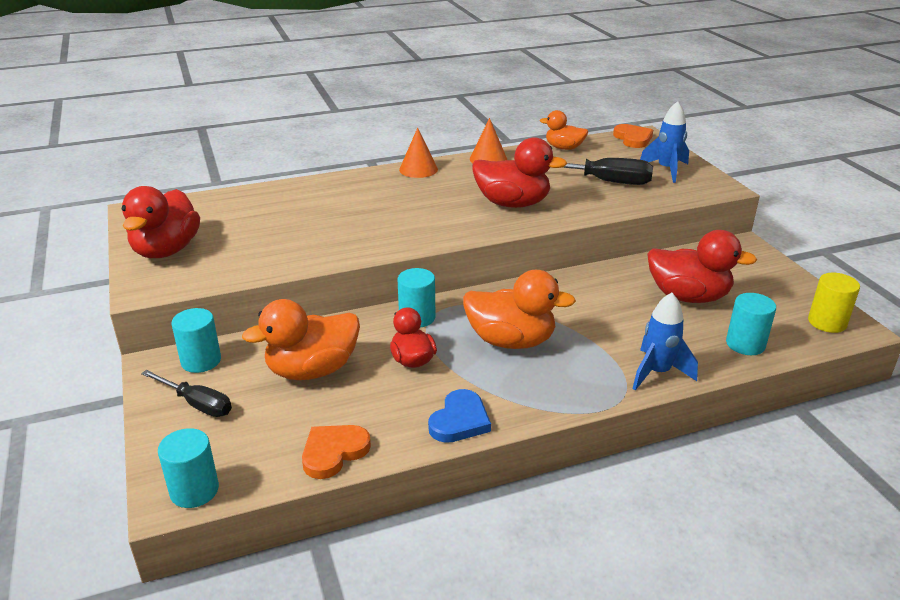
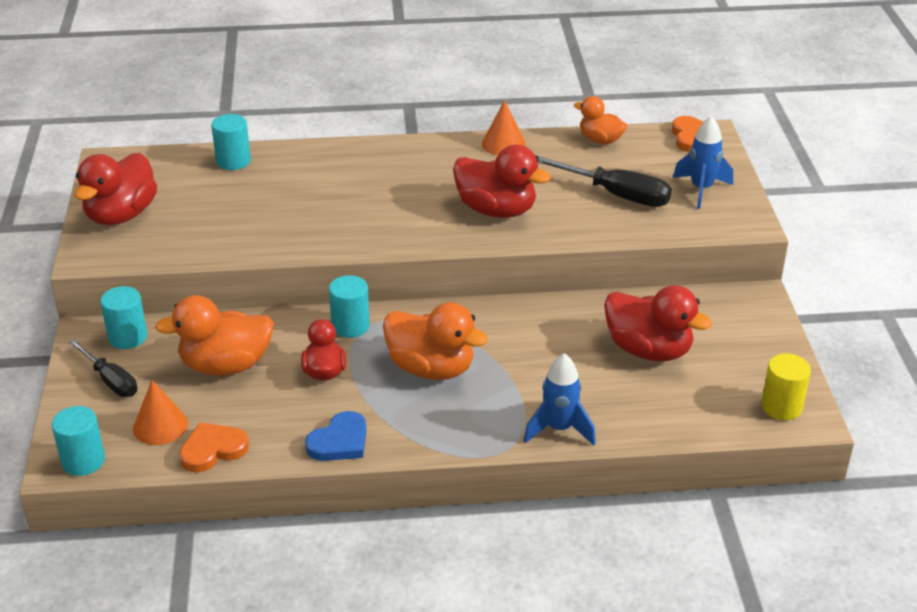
camera: 15 degrees right, 5 degrees up
orange cone [399,128,438,178] -> orange cone moved to [133,380,188,445]
turquoise cylinder [726,293,776,355] -> turquoise cylinder moved to [211,114,251,170]

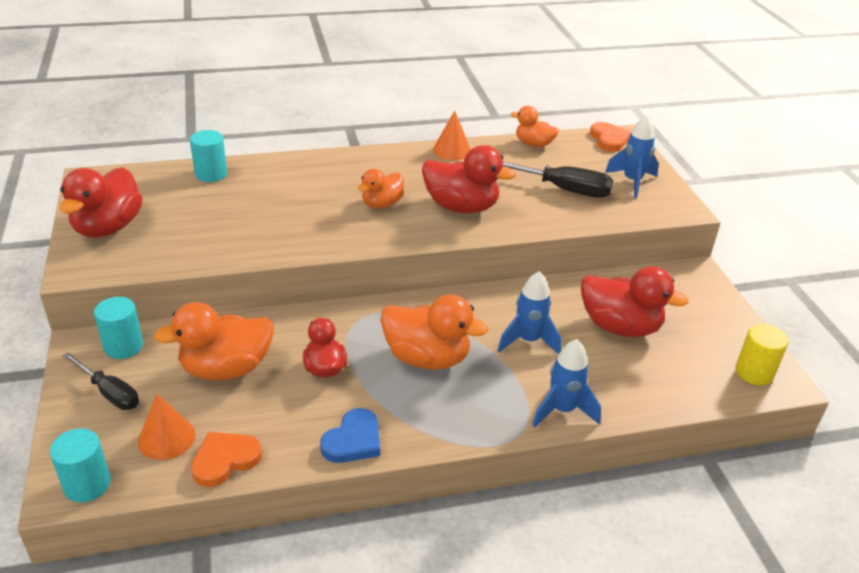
camera: 10 degrees left, 0 degrees up
turquoise cylinder [329,275,370,338] -> none
none -> orange duck [358,169,404,208]
none -> blue rocket [498,272,561,354]

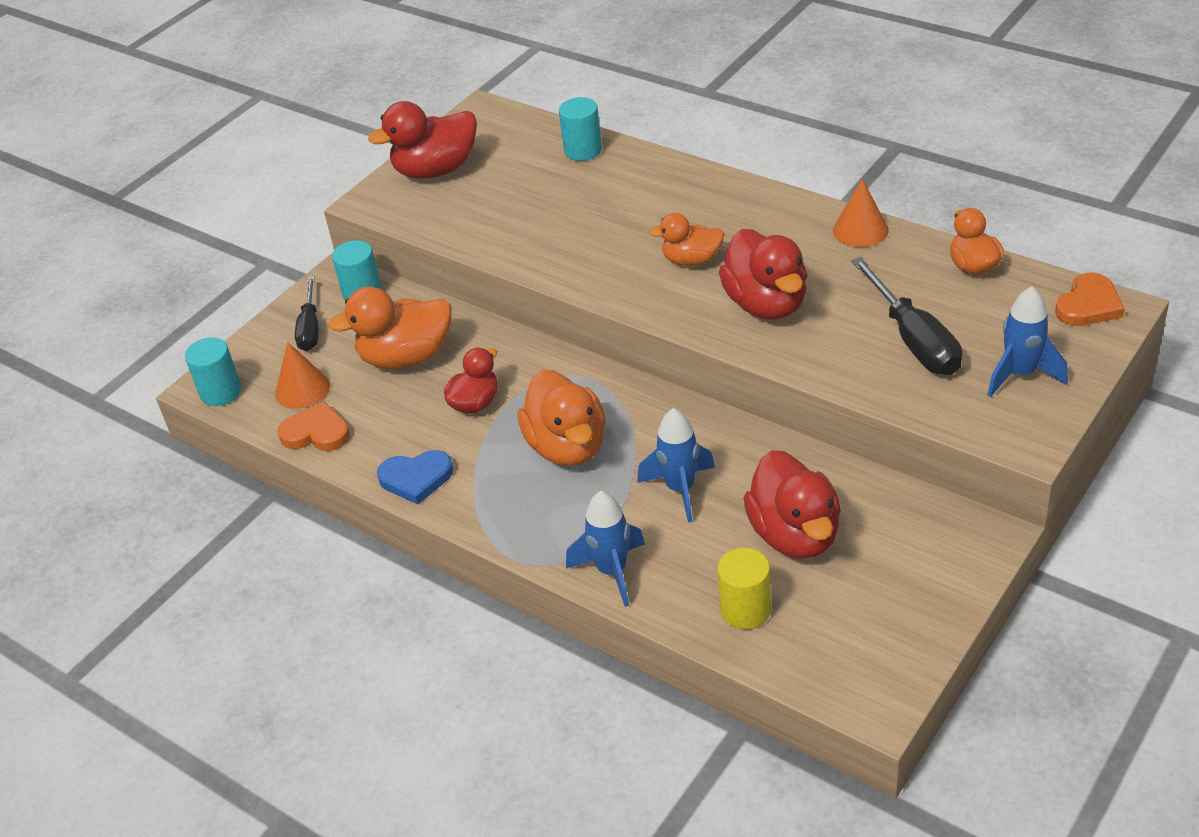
camera: 55 degrees right, 5 degrees up
orange duck [154,302,274,381] -> orange duck turned 45 degrees counterclockwise [328,286,452,369]
yellow cylinder [735,324,788,385] -> yellow cylinder moved to [718,548,771,629]

